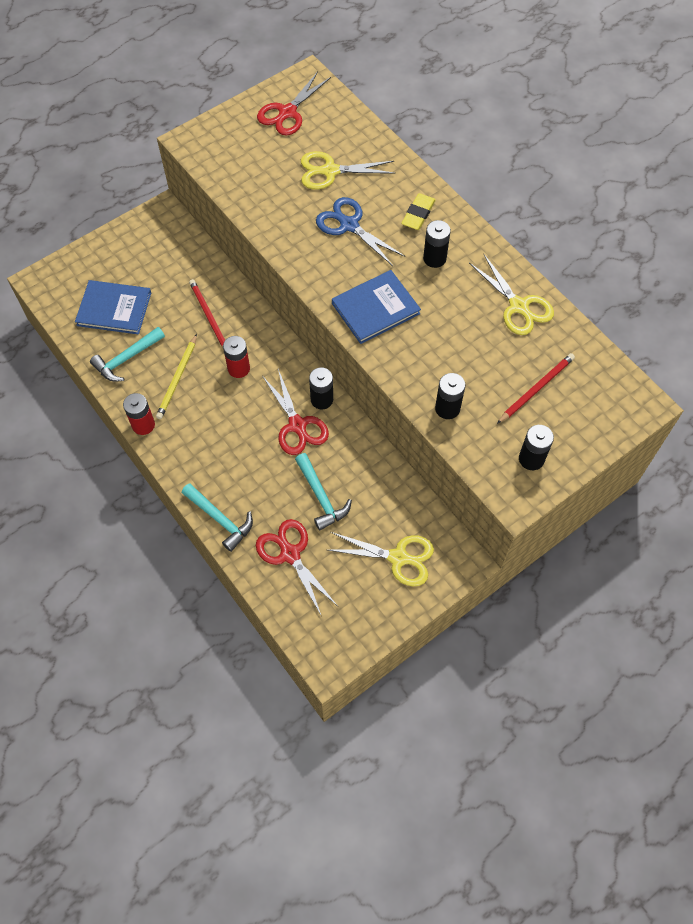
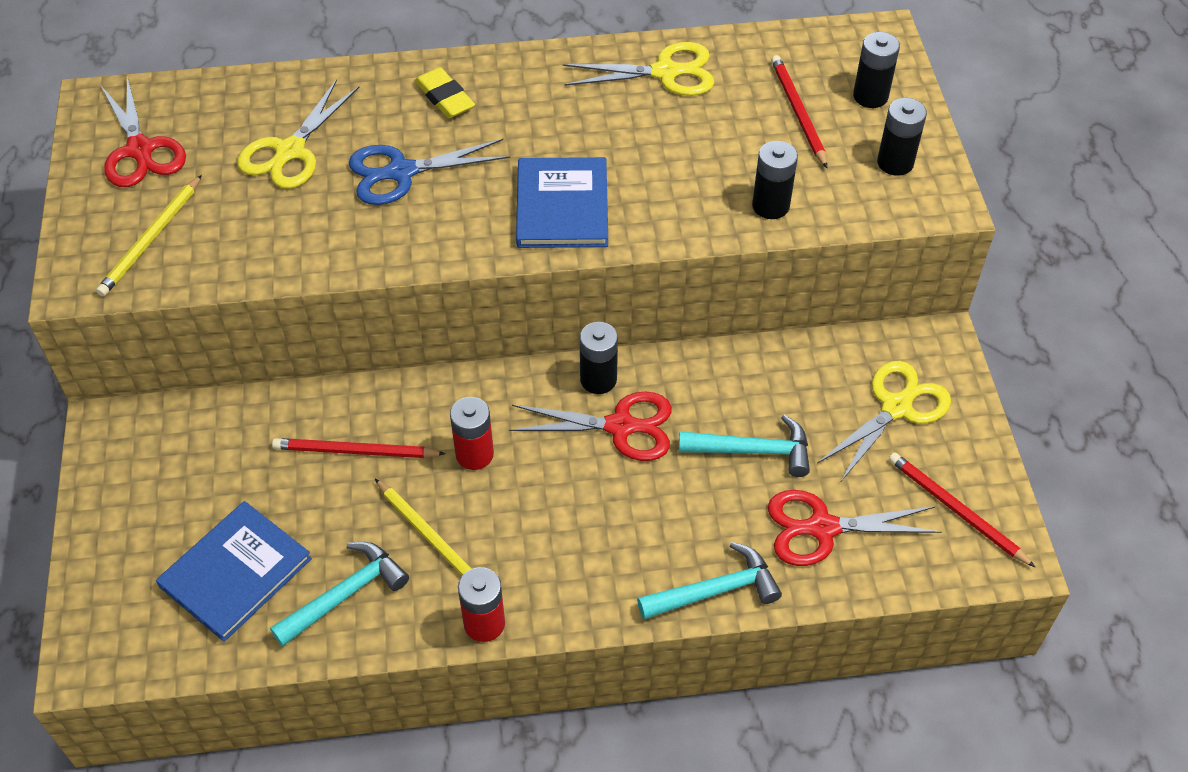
camera: 60 degrees left, 10 degrees down
turquoise hammer [90,327,165,382] -> turquoise hammer turned 120 degrees counterclockwise [270,542,409,647]
black battery [423,220,451,268] -> black battery moved to [853,32,900,108]
none -> yellow pencil [96,175,202,296]
none -> red pencil [889,452,1035,567]

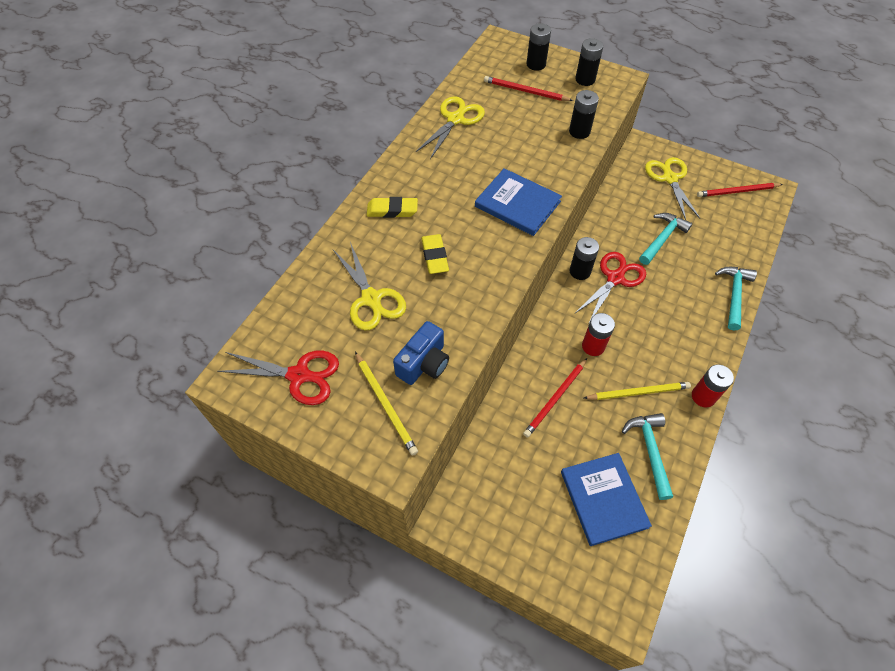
camera: 55 degrees left, 5 degrees up
blue scissors [348,139,510,205] -> yellow eraser [421,234,449,274]
red scissors [768,490,942,566] -> none
none -> blue camera [393,321,449,385]

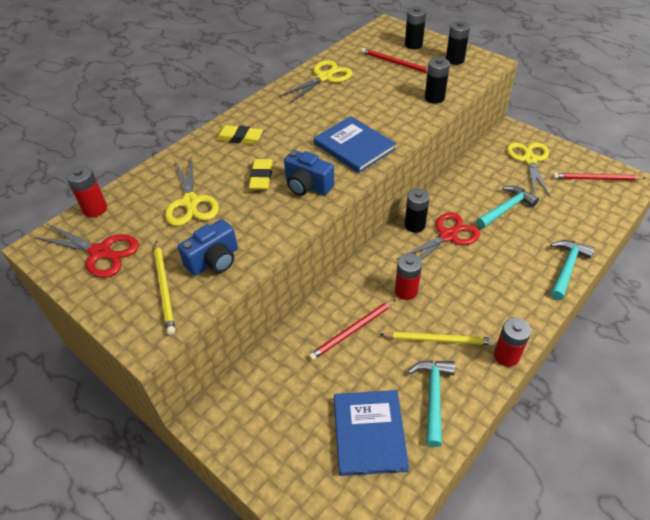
camera: 15 degrees right, 10 degrees down
none -> red battery [66,166,107,217]
none -> blue camera [284,150,334,196]

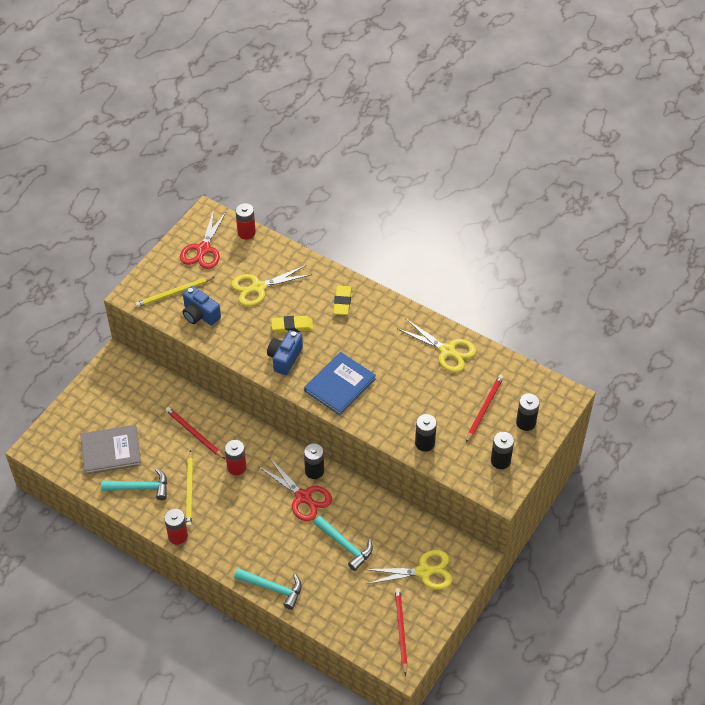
camera: 80 degrees right, 5 degrees up
blue book [334,390,409,476] -> grey book [80,425,141,475]

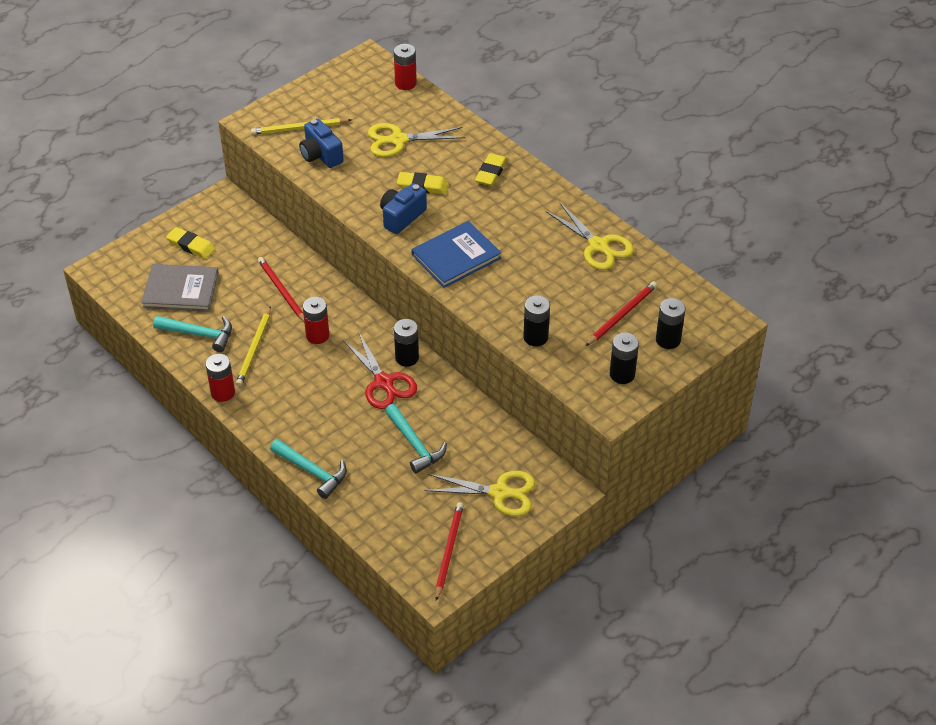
camera: 15 degrees right, 5 degrees down
red scissors [180,209,227,269] -> none
none -> yellow eraser [166,227,215,259]

